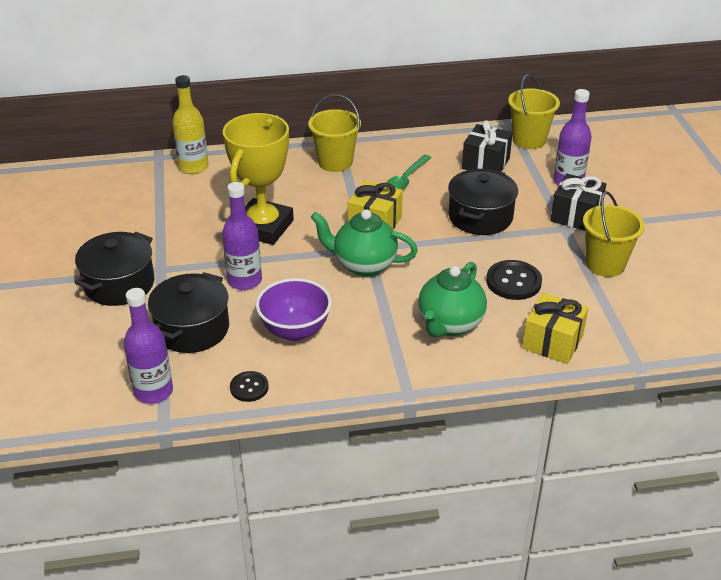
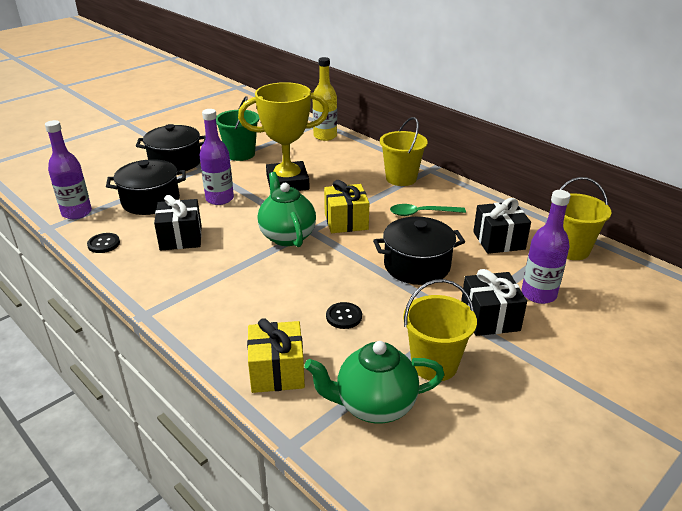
camera: 55 degrees right, 5 degrees down
purple bowl [256,278,332,341] -> black gift [154,195,202,251]
green teapot [418,262,487,338] -> green teapot moved to [304,341,445,424]
black button [486,260,542,300] -> black button [326,302,362,329], size x0.62
none -> green bucket [216,96,260,161]

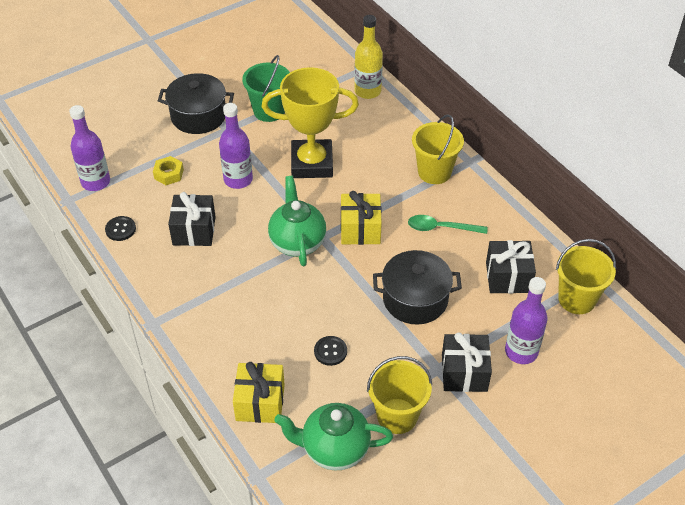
camera: 10 degrees right, 15 degrees up
black pot [106,159,186,215] -> yellow nut [153,156,184,185]

